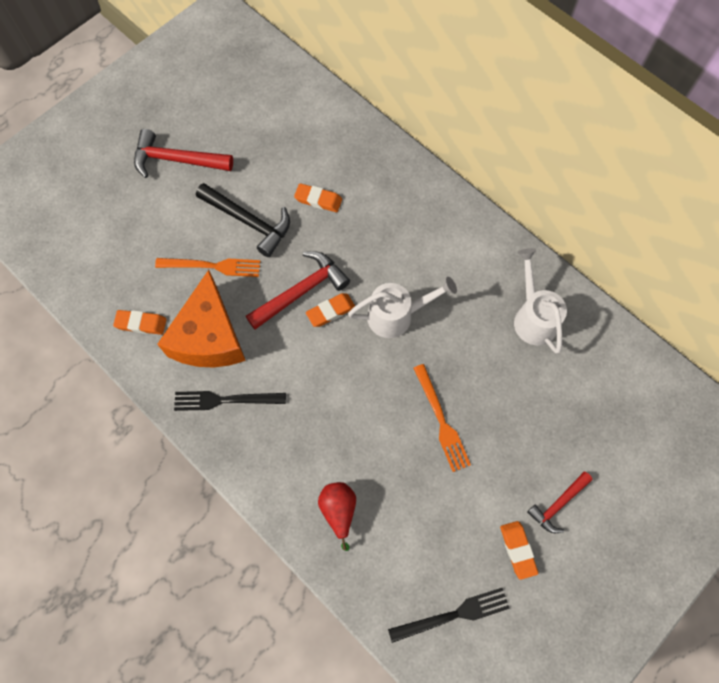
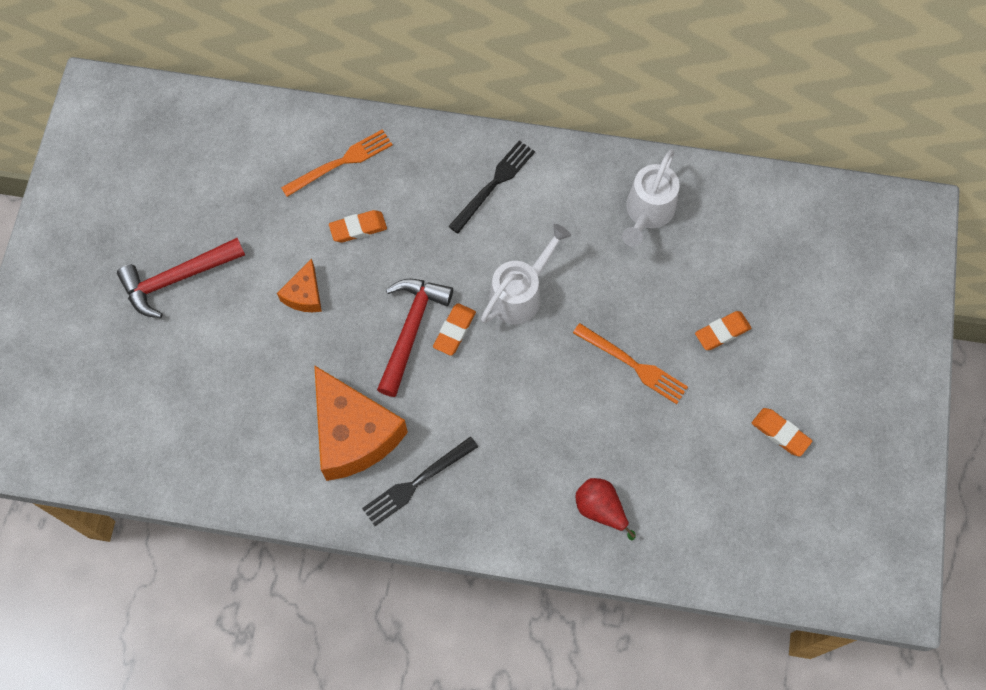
camera: 35 degrees left, 0 degrees up
orange eraser [113,310,167,335] -> orange eraser moved to [695,311,751,350]
orange fork [155,258,260,277] -> orange fork moved to [281,129,393,197]
black hammer [196,183,290,257] -> orange cheese [277,259,322,312]
black fork [388,588,510,643] -> black fork moved to [448,141,535,233]
white watering can [514,248,567,354] -> white watering can turned 105 degrees counterclockwise [622,149,679,247]
red hammer [527,472,592,533] -> none

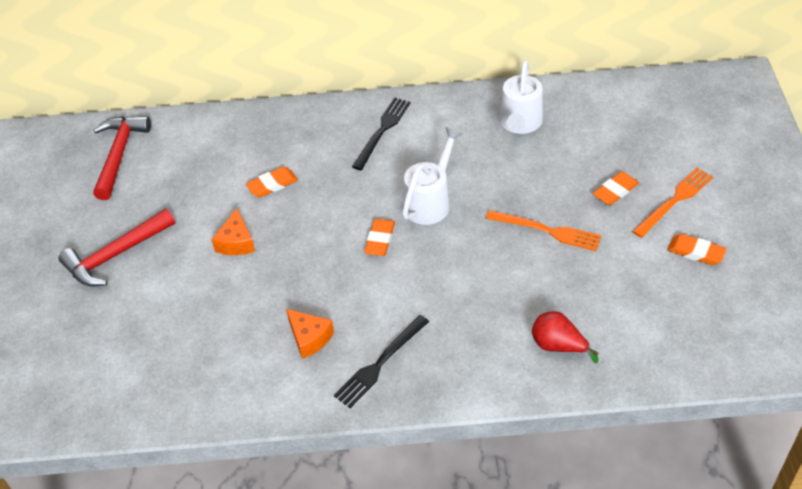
camera: 10 degrees left, 20 degrees down
orange fork [281,129,393,197] -> orange fork moved to [632,168,713,238]
orange cheese [314,365,408,481] -> orange cheese [286,309,334,359], size x0.48
red hammer [377,279,453,397] -> red hammer moved to [93,116,151,200]

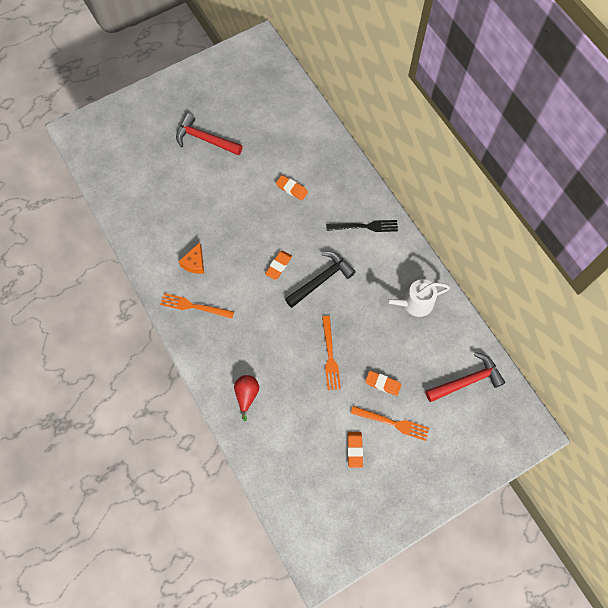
camera: 60 degrees right, 20 degrees up
red hammer [93,116,151,200] -> red hammer moved to [425,352,506,402]
orange cheese [211,208,255,255] -> none
black fork [334,315,429,408] -> orange fork [160,293,234,319]
orange eraser [364,219,395,256] -> orange eraser turned 45 degrees counterclockwise [265,251,292,280]
white watering can [402,127,463,225] -> black hammer [285,252,356,308]

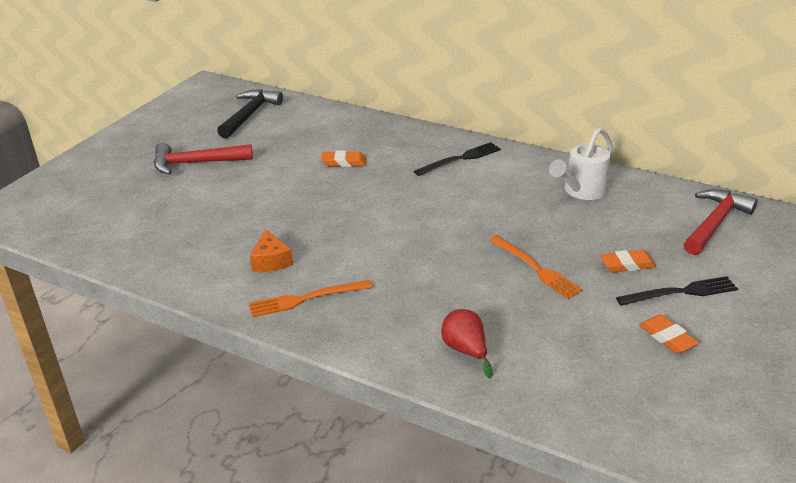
camera: 30 degrees left, 35 degrees down
orange eraser [265,251,292,280] -> none
black hammer [285,252,356,308] -> black hammer moved to [217,89,283,139]
orange fork [351,406,429,441] -> black fork [616,276,738,306]

